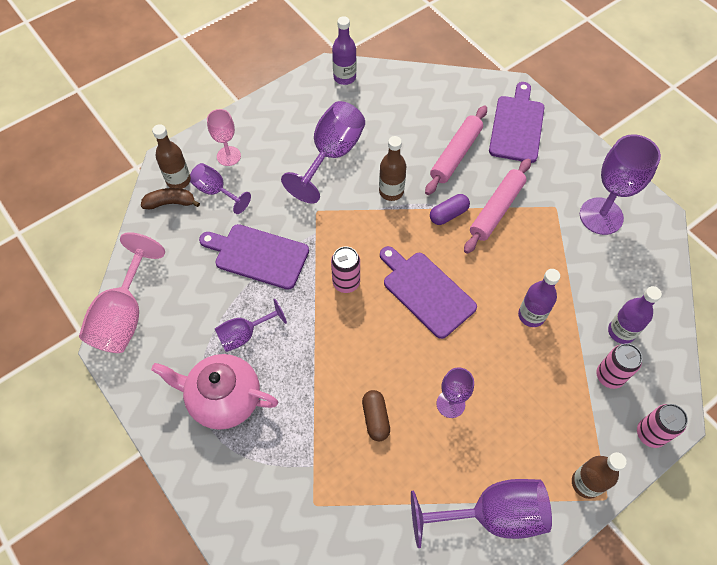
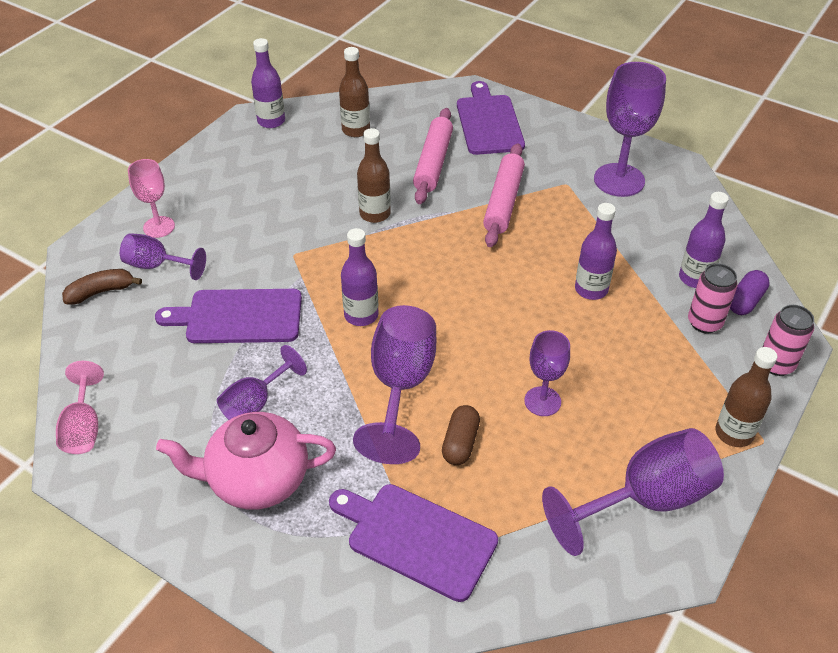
camera: 20 degrees left, 15 degrees down
pink goblet [79,232,165,353] -> pink goblet [56,361,104,454], size x0.58
brown bottle [152,124,190,189] -> brown bottle moved to [339,47,370,137]
purple goblet [281,101,365,204] -> purple goblet moved to [353,305,436,464]
pink can [331,246,360,293] -> purple bottle [341,228,379,326]
brown capsule [362,390,390,441] -> brown capsule turned 45 degrees clockwise [442,405,480,465]
purple cutting board [380,246,477,339] -> purple cutting board moved to [329,484,498,602]
purple capsule [430,194,470,225] -> purple capsule moved to [730,270,770,315]

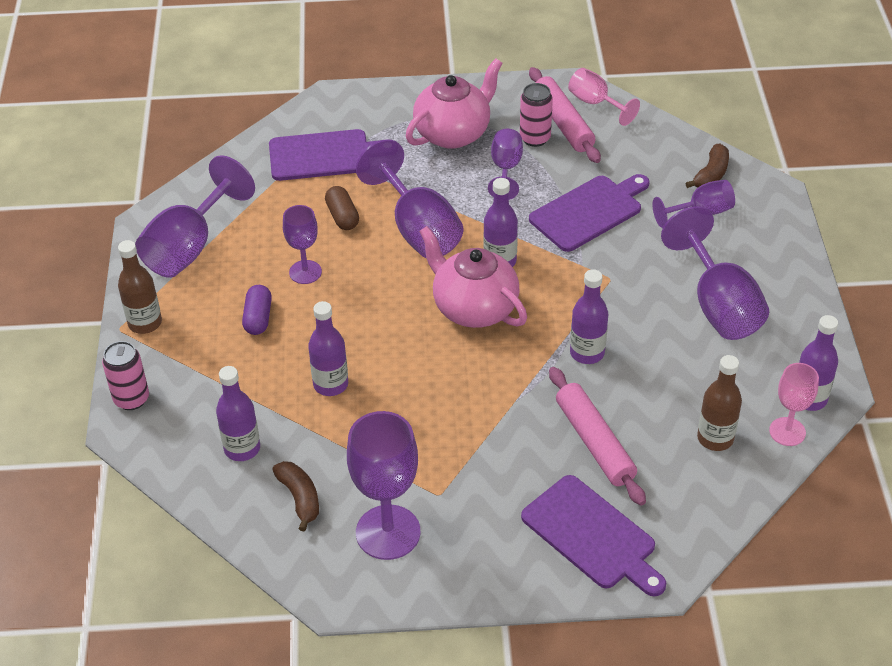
camera: 145 degrees right, 0 degrees up
pink goblet [128,159,175,238] -> pink goblet moved to [769,363,819,446]
brown bottle [357,128,391,223] -> purple bottle [570,269,608,364]
pink rolling pin [483,143,525,247] -> pink rolling pin moved to [529,67,601,163]
pink can [688,264,738,333] -> pink can moved to [520,83,553,147]
purple capsule [730,270,770,315] -> purple capsule moved to [242,285,272,335]
none -> brown banana [272,461,319,531]
none -> pink teapot [419,226,527,328]
none -> purple goblet [661,206,769,340]

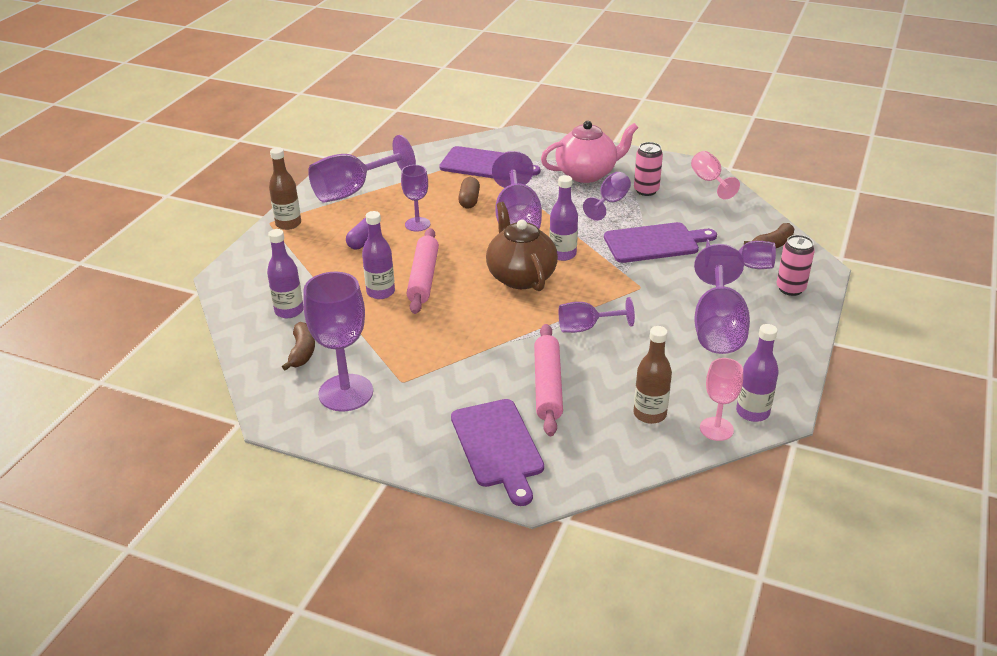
camera: 25 degrees right, 10 degrees down
pink can [102,341,149,410] -> pink can moved to [777,235,815,296]
pink teapot [419,226,527,328] -> brown teapot [486,202,558,291]
pink rolling pin [529,67,601,163] -> pink rolling pin moved to [407,228,439,314]
purple bottle [570,269,608,364] -> purple goblet [559,297,635,333]

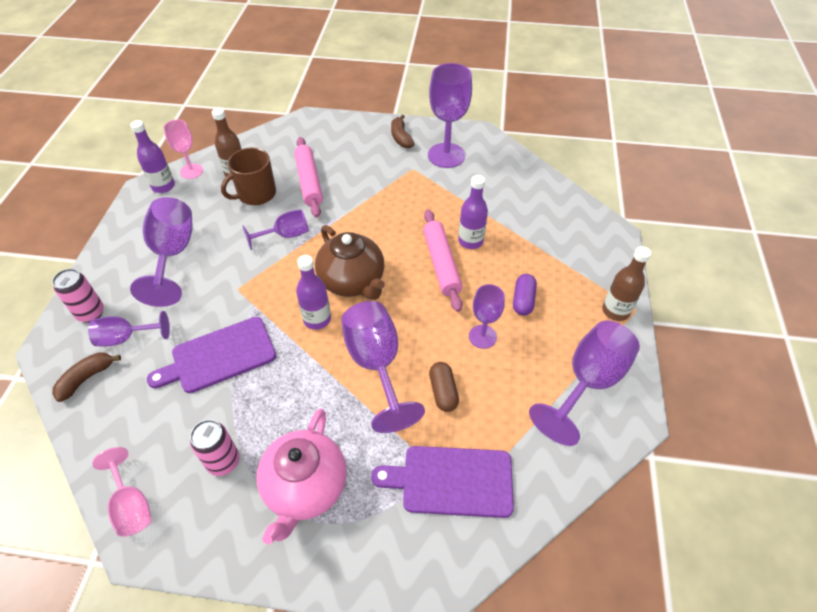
camera: 165 degrees right, 15 degrees up
purple bottle [267,229,304,318] -> none
brown banana [282,322,315,371] -> brown banana moved to [391,115,414,148]
purple cutting board [451,399,544,506] -> none
pink teapot [541,121,638,183] -> pink teapot turned 45 degrees counterclockwise [256,409,347,545]
purple goblet [583,172,631,221] -> none
none -> brown mug [221,148,276,205]

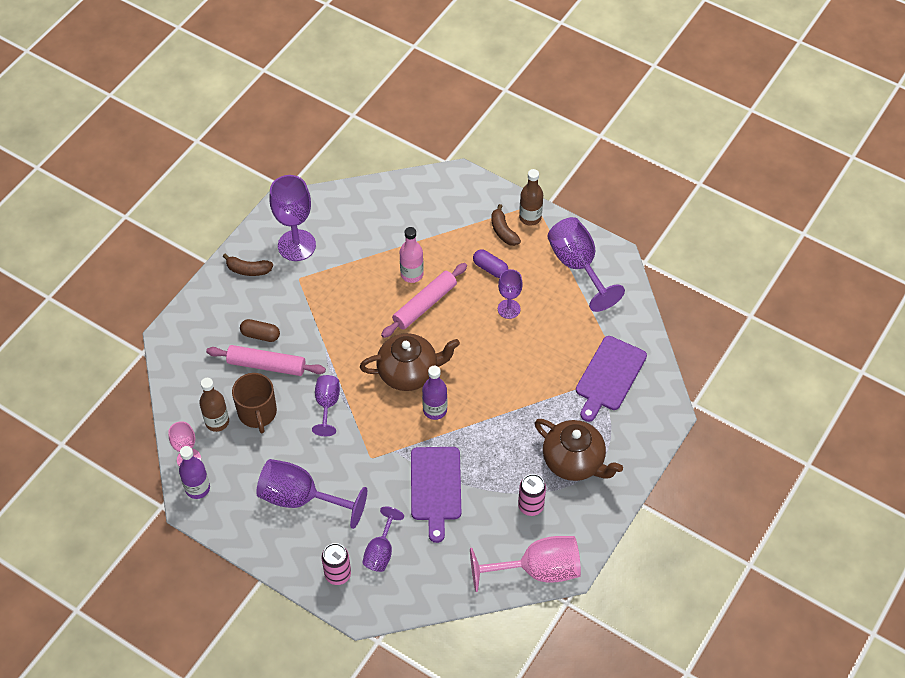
camera: 65 degrees left, 5 degrees up
brown banana [52,352,121,402] -> brown banana moved to [491,204,521,246]
pink goblet [92,447,152,537] -> pink goblet [470,536,581,592], size x1.71
pink teapot [256,409,347,545] -> brown teapot [535,419,623,481]
purple goblet [341,301,425,433] -> none
pink rolling pin [423,210,463,312] -> pink rolling pin turned 60 degrees counterclockwise [381,263,467,338]
brown capsule [429,362,459,412] -> brown capsule moved to [240,319,280,342]
purple bottle [458,175,488,249] -> pink bottle [400,227,424,283]

